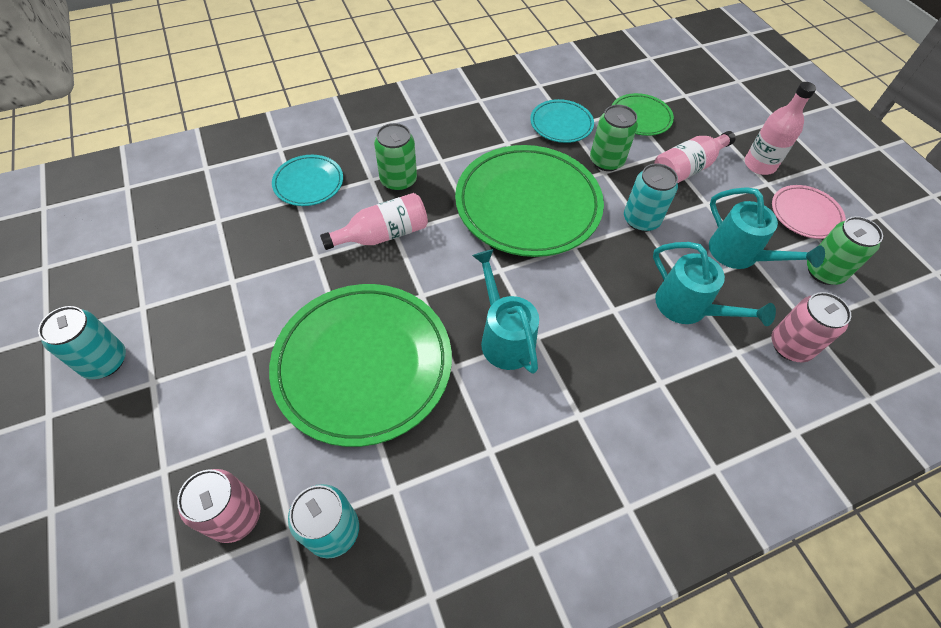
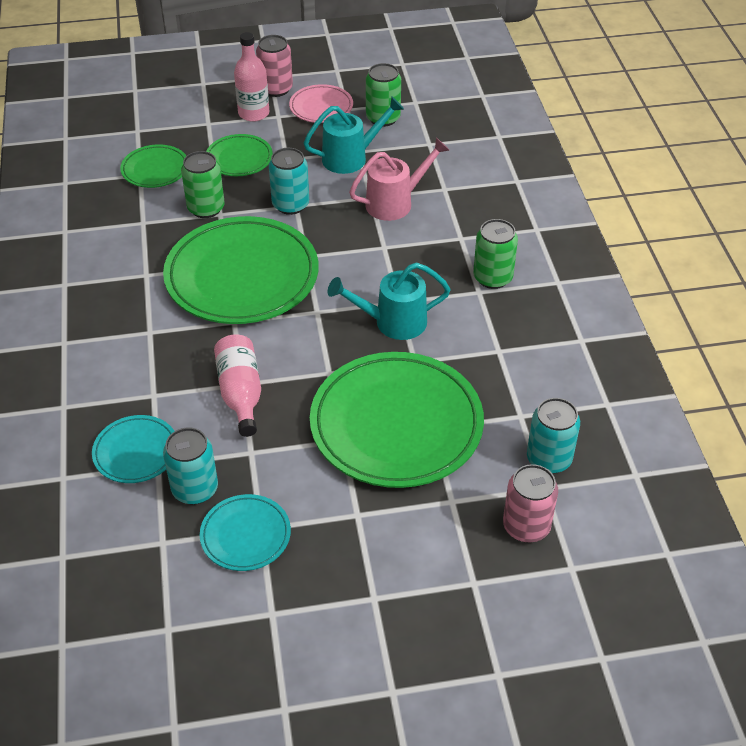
camera: 75 degrees left, 10 degrees down
turquoise can [38,306,126,379] -> turquoise can moved to [163,428,218,505]
green can [374,123,417,191] -> green can moved to [473,219,518,289]
turquoise plate [530,99,594,143] -> turquoise plate moved to [200,494,291,571]
turquoise watering can [653,242,776,326] -> pink watering can [349,138,449,221]
pink bottle [654,131,736,183] -> green plate [206,134,273,176]
pink can [772,292,851,362] -> pink can moved to [256,35,293,97]

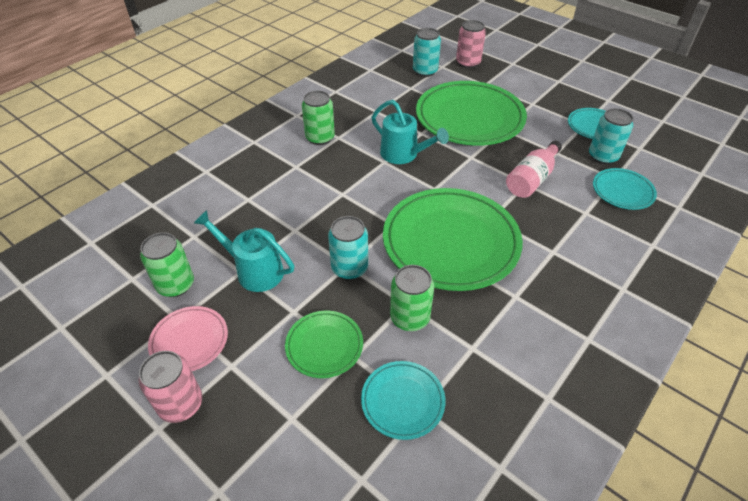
camera: 130 degrees left, 0 degrees up
green plate [120,144,186,188] -> turquoise plate [361,361,445,440]
pink bottle [234,32,269,122] -> none
pink watering can [349,138,449,221] -> none

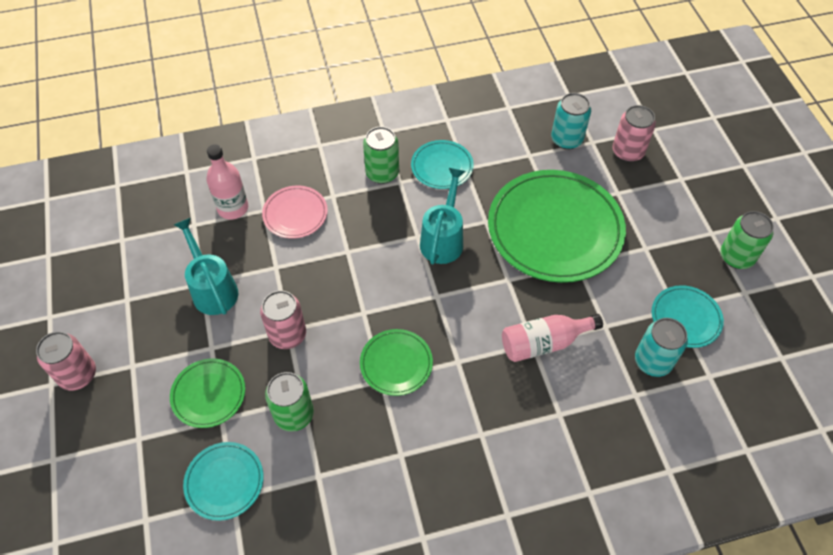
camera: 35 degrees right, 10 degrees up
green can [140,232,194,297] -> green can moved to [720,211,774,269]
pink plate [148,306,228,371] -> pink plate moved to [262,185,328,239]
turquoise can [328,216,368,280] -> pink can [260,290,306,349]
turquoise watering can [372,100,449,164] -> turquoise watering can turned 150 degrees counterclockwise [420,168,465,264]
green plate [383,188,523,291] -> green plate [360,329,433,396], size x0.48
turquoise plate [593,168,657,210] -> turquoise plate moved to [411,140,474,189]
none -> pink bottle [206,144,248,220]

